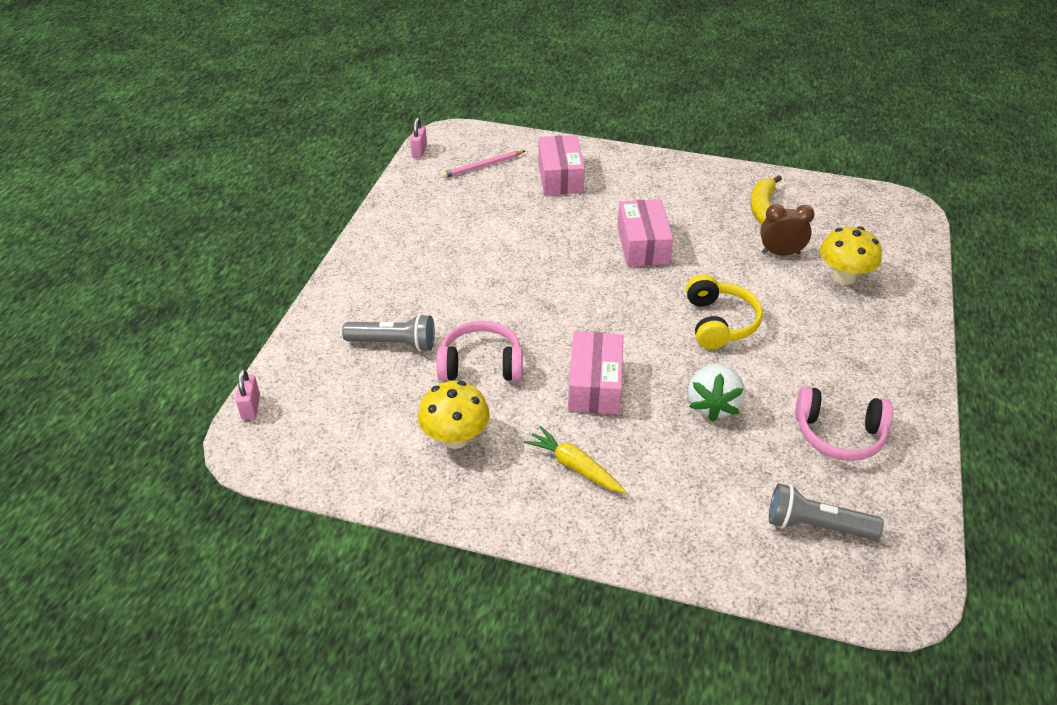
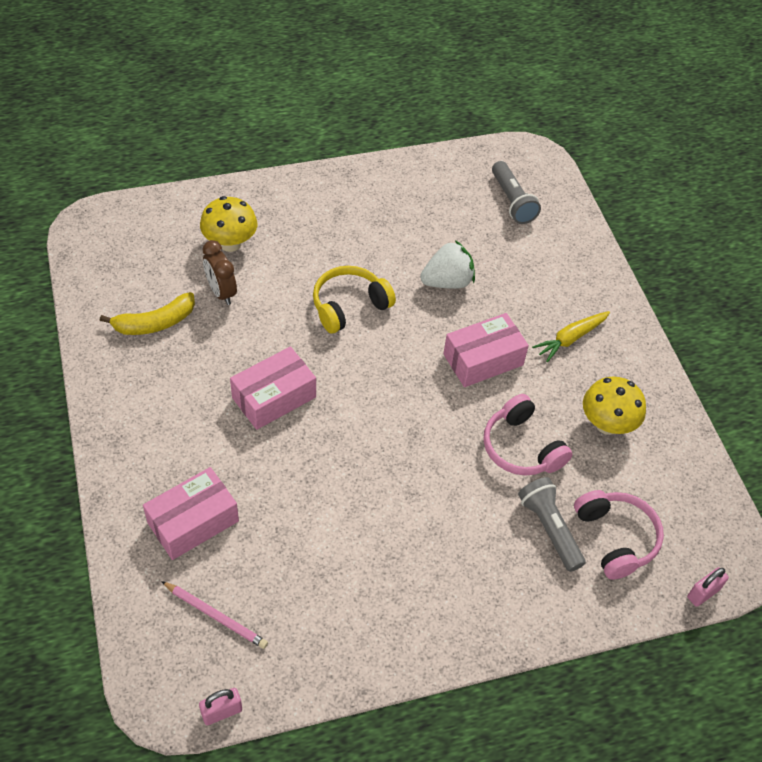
camera: 125 degrees left, 10 degrees up
yellow carrot [524,426,626,493] -> yellow carrot turned 45 degrees clockwise [532,311,610,362]
pink headphones [795,386,893,461] -> pink headphones moved to [574,490,664,580]

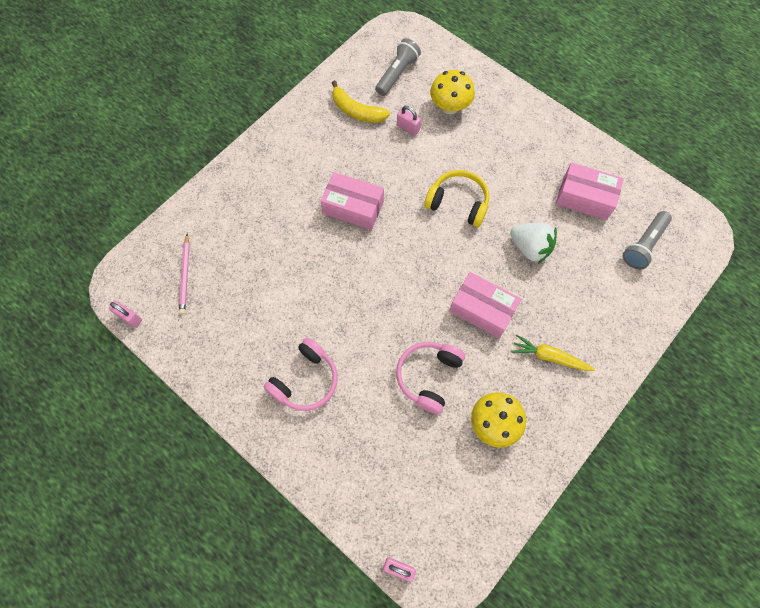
camera: 60 degrees right, 15 degrees up
pink box [143,467,239,560] -> pink box moved to [556,163,624,220]
brown clock [203,240,237,305] -> pink padlock [397,106,421,136]
grey flashlight [518,477,586,572] -> grey flashlight moved to [375,38,421,96]
pink headphones [574,490,664,580] -> pink headphones moved to [264,338,338,411]

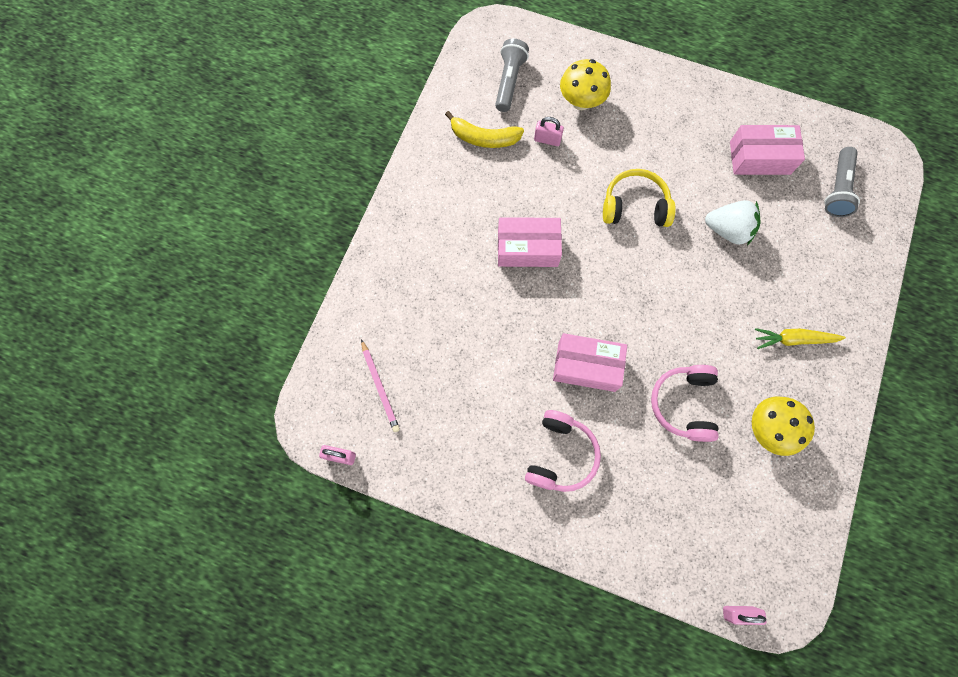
camera: 20 degrees left, 5 degrees up
pink box [449,272,521,338] -> pink box moved to [553,333,627,392]

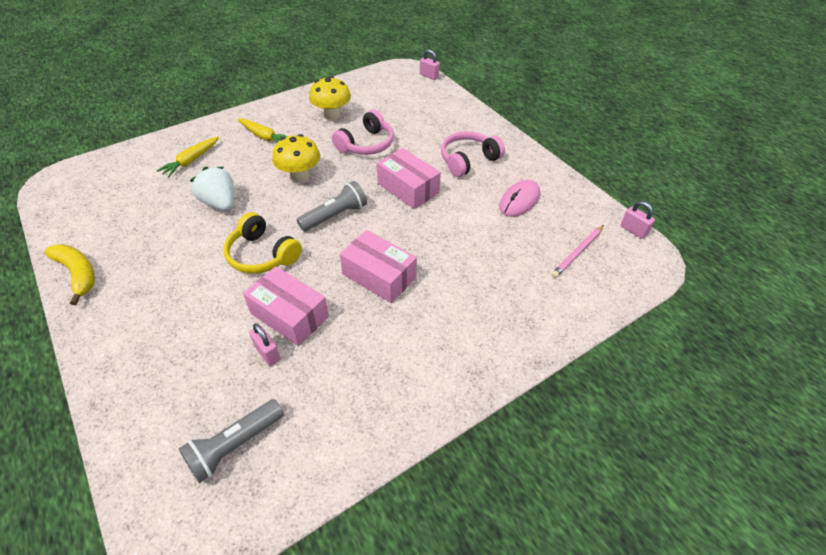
camera: 145 degrees left, 25 degrees down
pink pencil [361,340,400,432] -> pink pencil turned 150 degrees counterclockwise [551,225,604,278]
yellow banana [445,111,524,148] -> yellow banana moved to [44,244,95,305]
yellow mushroom [560,59,611,110] -> yellow mushroom moved to [272,134,320,182]
pink box [730,125,805,175] -> pink box moved to [243,266,329,346]
grey flashlight [824,147,860,217] -> grey flashlight moved to [297,181,367,231]
none -> yellow carrot [156,136,219,178]
none -> pink mouse [499,180,540,217]

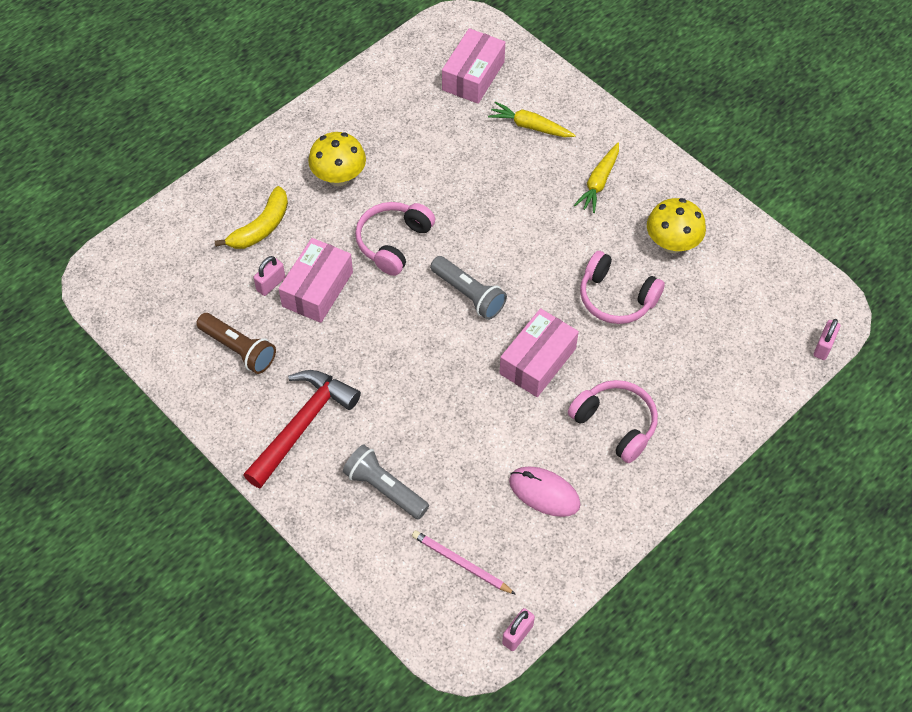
camera: 80 degrees right, 10 degrees up
yellow banana [44,244,95,305] -> yellow banana moved to [215,186,288,249]
grey flashlight [179,399,284,483] -> grey flashlight moved to [343,445,429,520]
white strawberry [190,167,234,211] -> none
yellow headphones [224,212,302,274] -> pink headphones [355,202,435,276]
yellow mushroom [272,134,320,182] -> yellow mushroom moved to [308,132,366,186]
pink box [340,230,417,303] -> pink box moved to [442,28,505,104]
none -> brown flashlight [196,313,276,374]
none -> red hammer [244,370,361,489]

